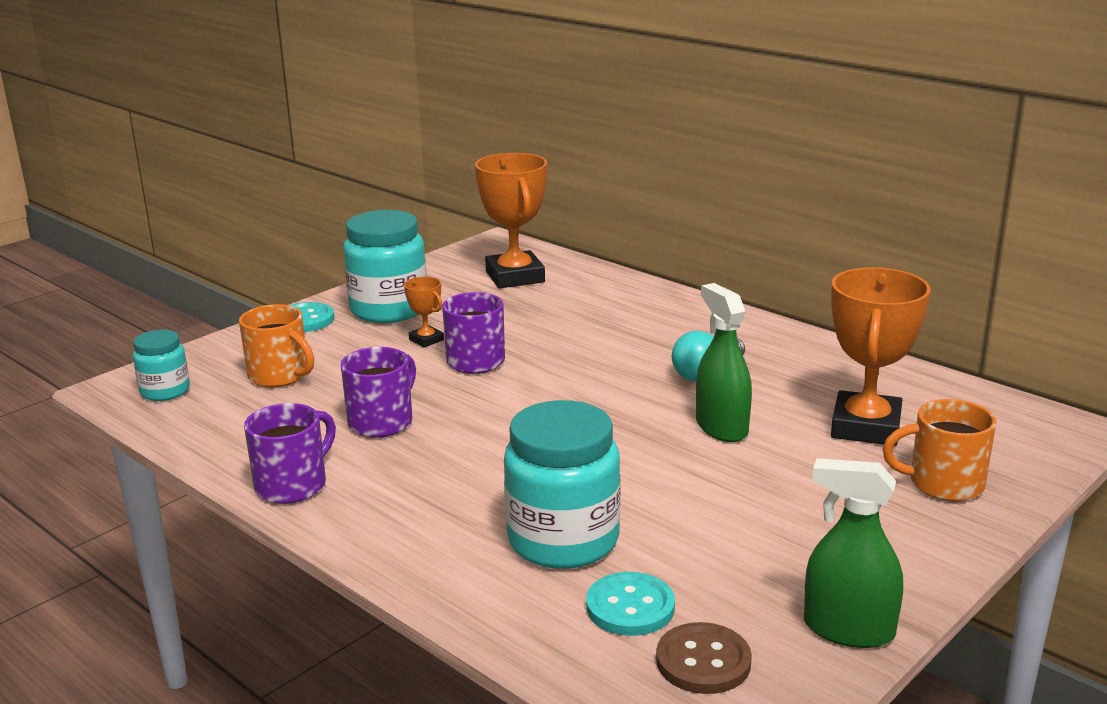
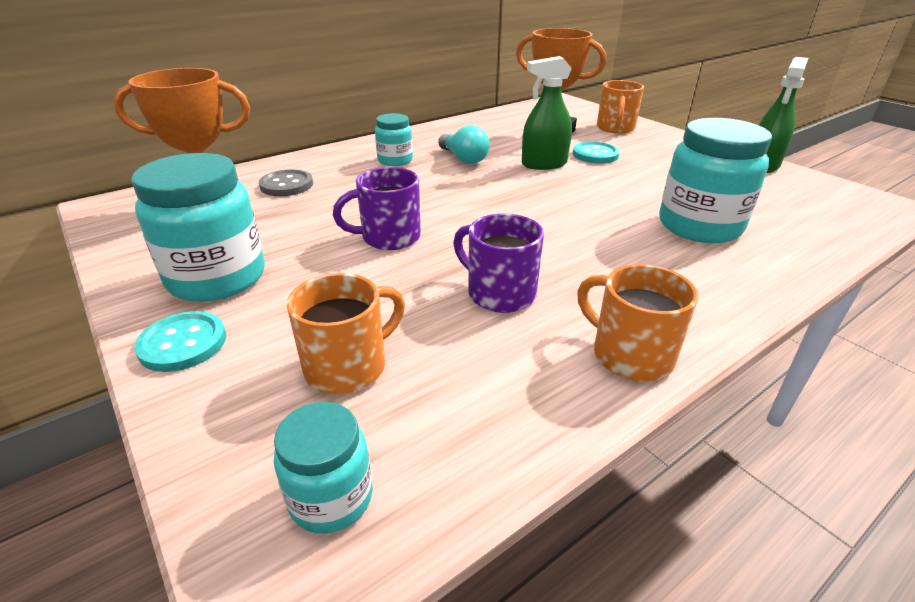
camera: 80 degrees left, 10 degrees up
purple mug [244,403,336,504] -> orange mug [577,264,698,381]
orange trophy [404,277,444,348] -> none
turquoise button [586,572,675,636] -> turquoise button moved to [572,142,620,163]
brown button [656,622,752,694] -> none
none -> grey button [259,169,313,196]
none -> turquoise jar [375,113,413,166]

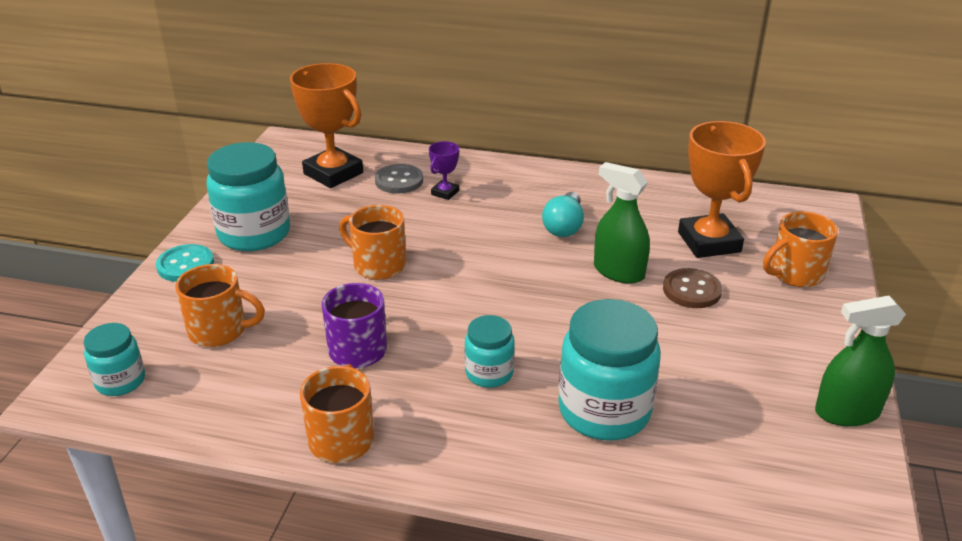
camera: 50 degrees right, 0 degrees up
purple mug [333,167,421,250] -> orange mug [339,205,406,280]
turquoise jar [375,113,413,166] -> turquoise jar moved to [465,315,515,388]
turquoise button [572,142,620,163] -> brown button [663,268,722,308]
none -> purple trophy [429,141,459,200]

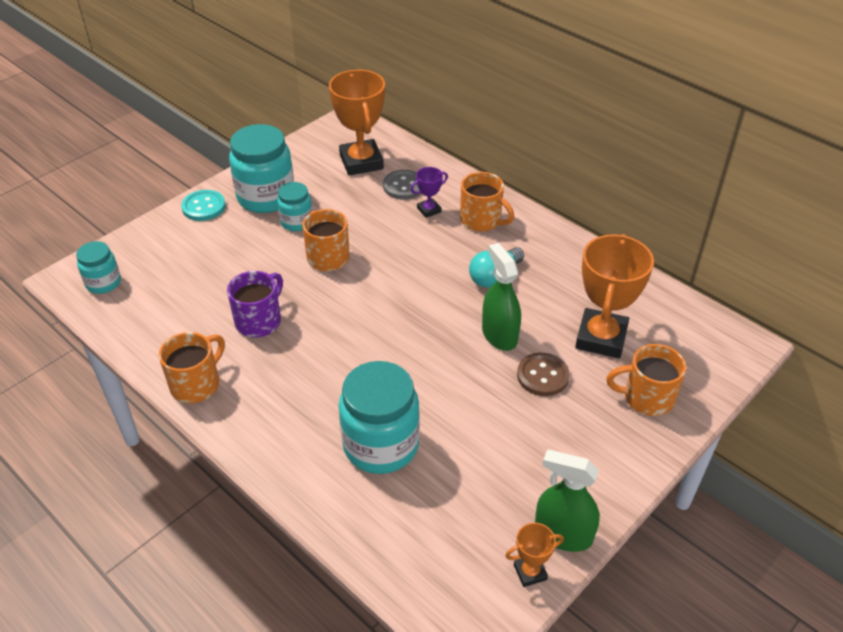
camera: 30 degrees right, 10 degrees up
orange mug [175,264,265,347] -> orange mug moved to [460,172,514,232]
turquoise jar [465,315,515,388] -> turquoise jar moved to [277,182,312,231]
none -> orange trophy [505,523,564,587]

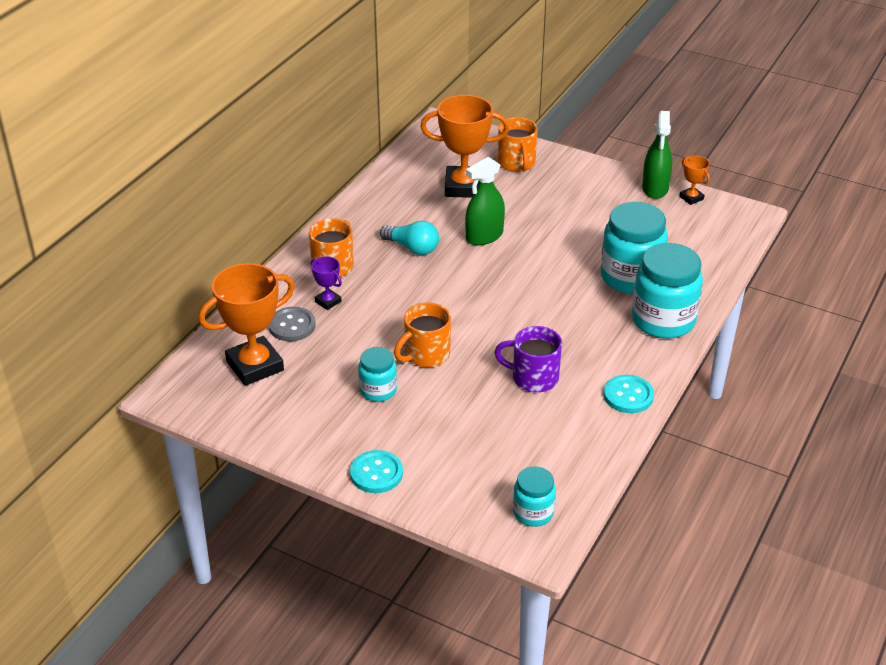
camera: 105 degrees left, 5 degrees down
orange mug [159,332,225,403] -> turquoise button [604,375,654,413]
turquoise jar [229,124,294,213] -> turquoise jar moved to [632,243,703,339]
brown button [517,353,570,396] -> none

